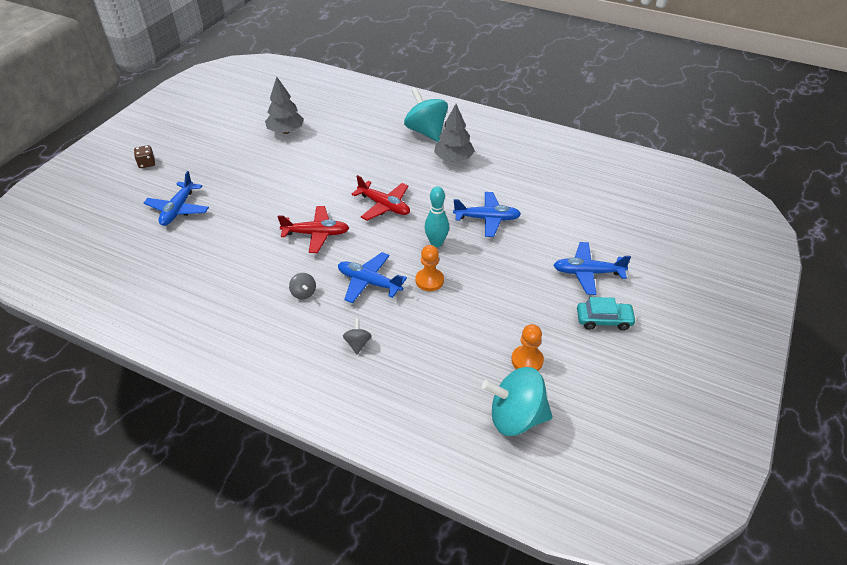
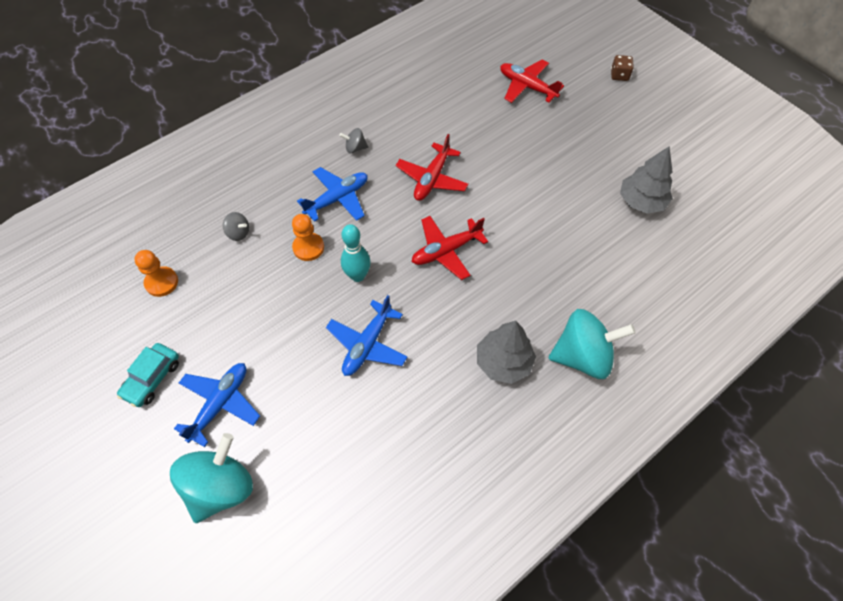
camera: 115 degrees right, 15 degrees up
blue plane [144,171,209,226] -> red plane [500,60,564,103]
grey spinning top [343,319,372,354] -> grey spinning top moved to [223,212,249,241]
turquoise spinning top [482,367,552,436] -> turquoise spinning top moved to [170,433,253,523]

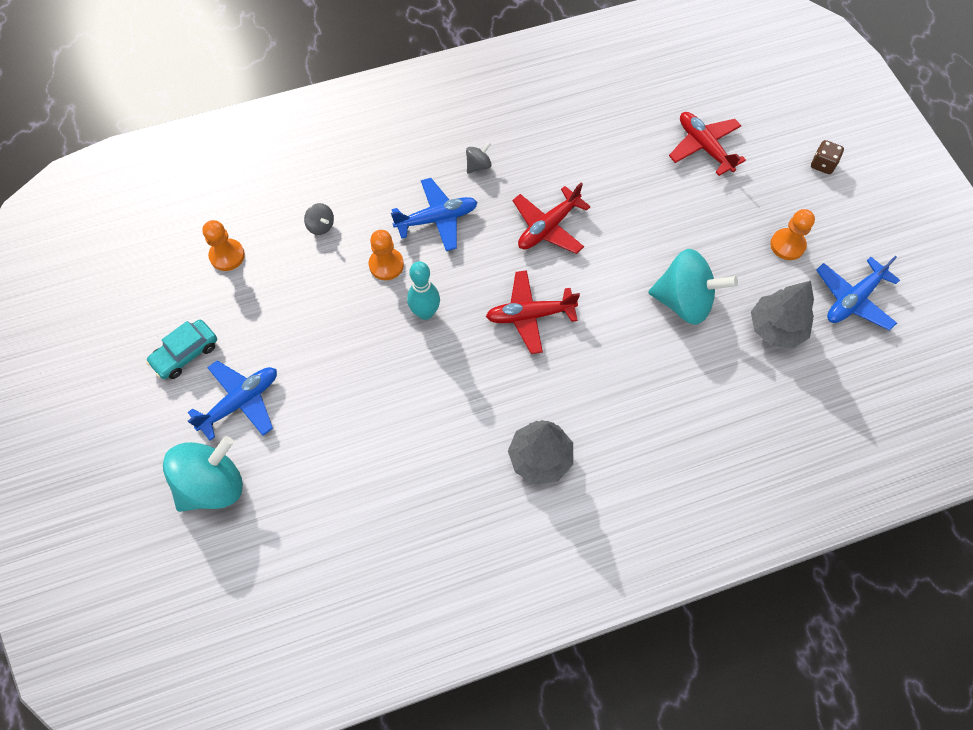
camera: 20 degrees right, 5 degrees up
blue plane [326,295,407,376] -> blue plane moved to [816,256,900,331]
grey spinning top [339,128,368,153] -> grey spinning top turned 120 degrees clockwise [466,142,492,174]
turquoise spinning top [548,309,636,379] -> turquoise spinning top moved to [648,249,738,325]
none -> orange pawn [770,209,815,260]

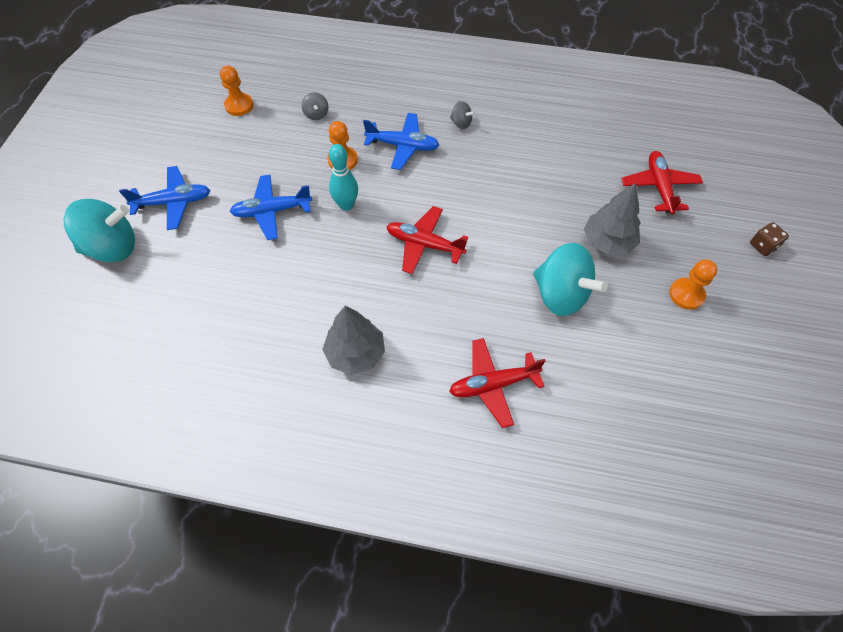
camera: 30 degrees right, 5 degrees down
turquoise car [146,320,217,379] -> none
grey spinning top [466,142,492,174] -> grey spinning top turned 45 degrees clockwise [450,101,475,129]
red plane [513,183,591,254] -> red plane moved to [449,338,546,428]
grey tree [751,281,814,348] -> grey tree moved to [584,183,641,255]
blue plane [816,256,900,331] -> blue plane moved to [229,175,312,240]

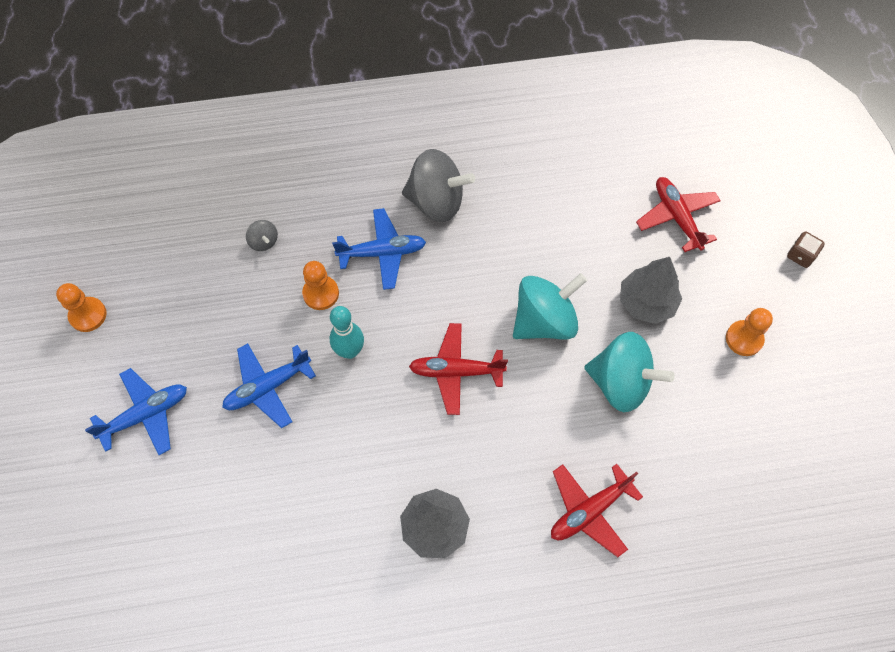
camera: 20 degrees left, 5 degrees up
turquoise spinning top [64,199,135,262] -> turquoise spinning top moved to [513,273,587,340]
orange pawn [220,66,254,116] -> orange pawn moved to [56,283,107,332]
grey spinning top [450,101,475,129] -> grey spinning top [402,149,475,222], size x2.26

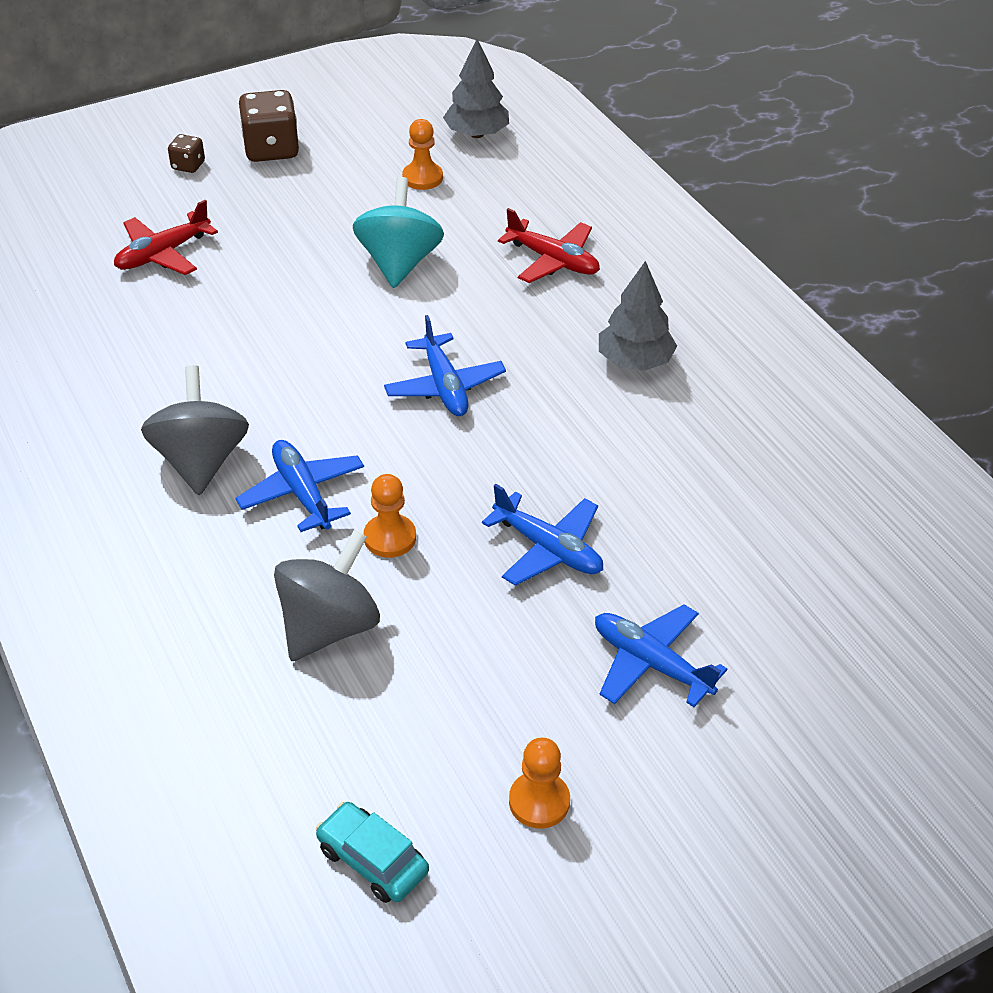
camera: 110 degrees left, 20 degrees down
grey spinning top [246,220,278,251] -> grey spinning top [274,530,380,661], size x2.26
turquoise bowling pin [330,306,364,359] -> none
red plane [409,323,508,415] -> blue plane [384,315,506,416]
turquoise spinning top [513,273,587,340] -> none
grey tree [620,257,682,324] -> grey tree moved to [443,39,509,138]
orange pawn [726,308,773,356] -> orange pawn moved to [402,119,443,190]
none -> brown dice [239,90,299,162]
none -> turquoise car [316,802,429,903]

